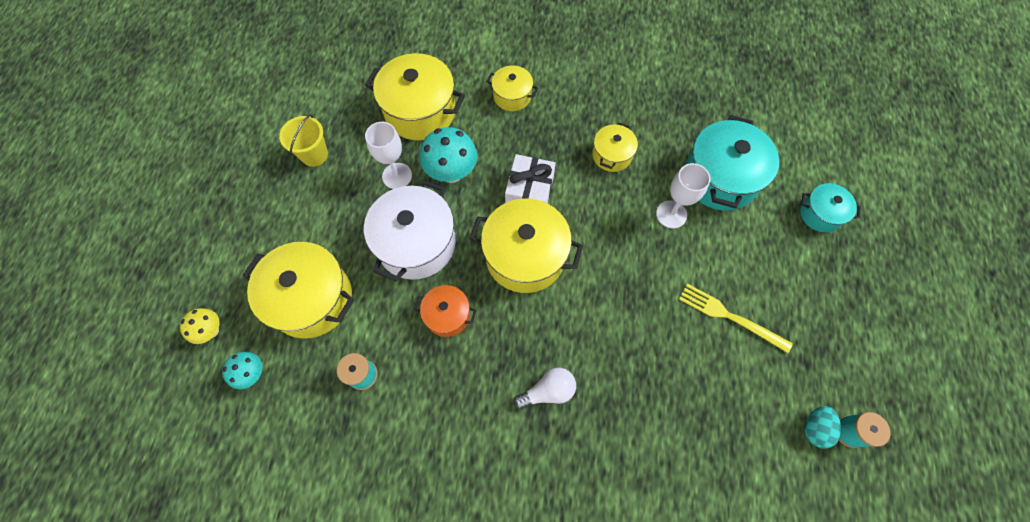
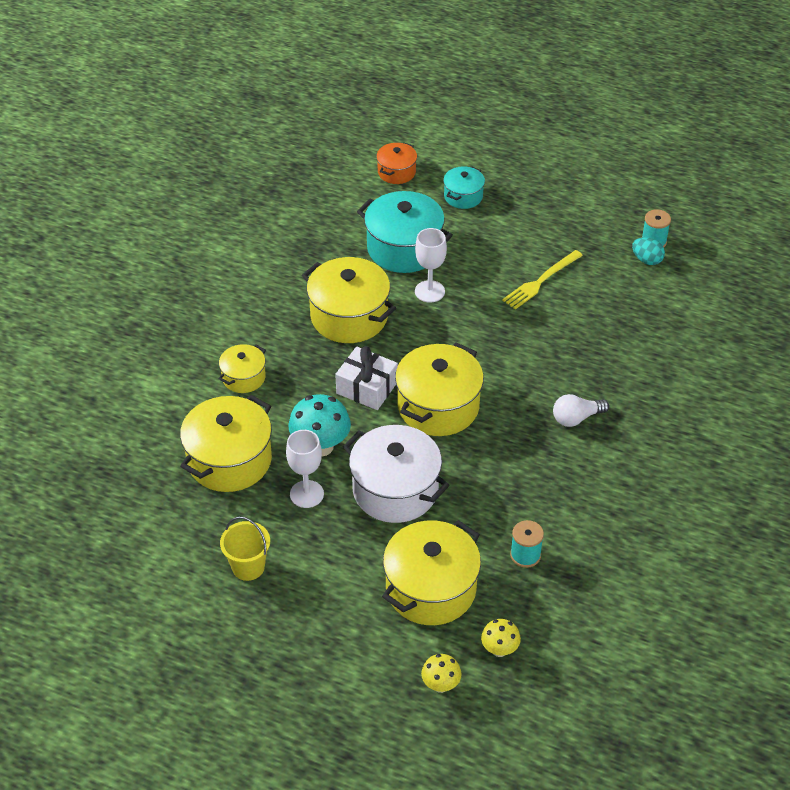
camera: 75 degrees left, 20 degrees down
turquoise mushroom [222,352,262,389] -> yellow mushroom [481,619,521,657]
orange pot [414,285,477,337] -> orange pot moved to [376,142,417,184]
white light bulb [513,368,576,409] -> white light bulb turned 105 degrees counterclockwise [553,394,609,427]
yellow pot [592,122,638,172] -> yellow pot [302,257,396,343], size x1.85

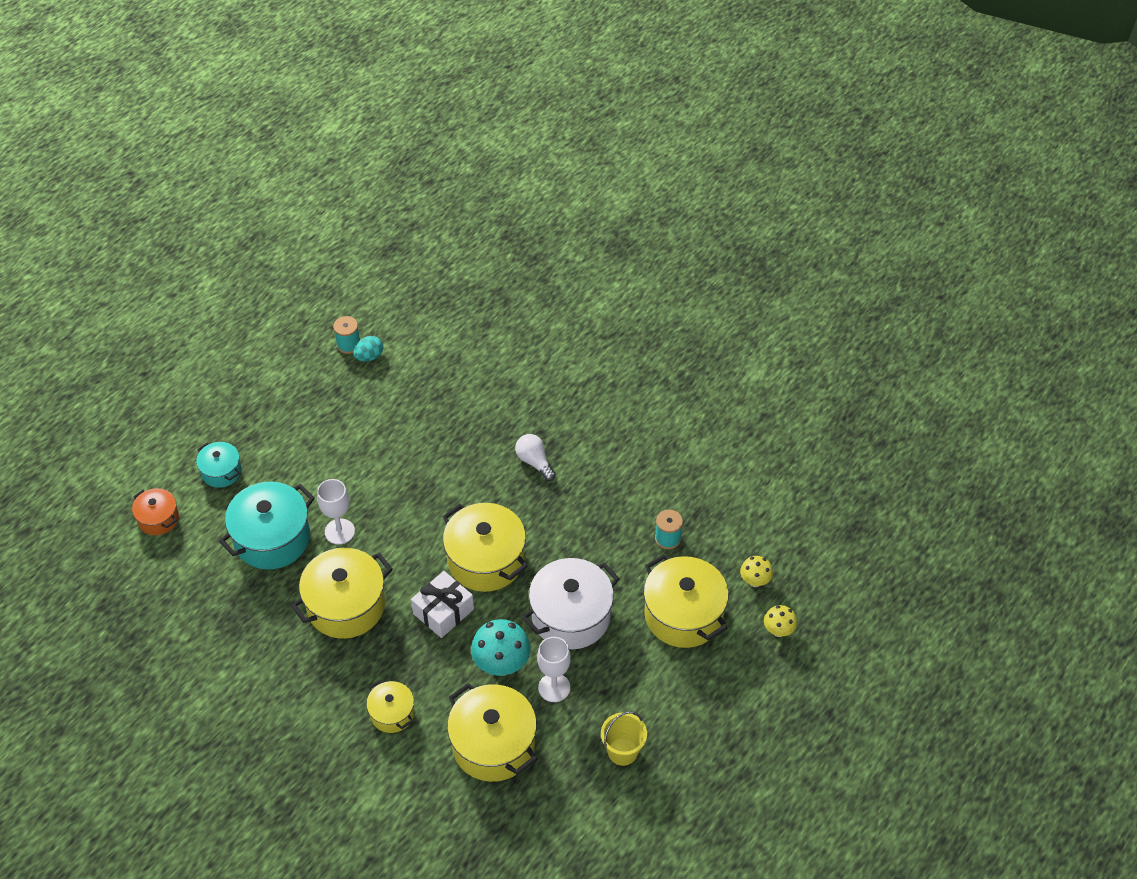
camera: 75 degrees left, 5 degrees up
yellow fork [502,250,583,309] -> none
white light bulb [553,394,609,427] -> white light bulb turned 150 degrees clockwise [515,434,556,481]

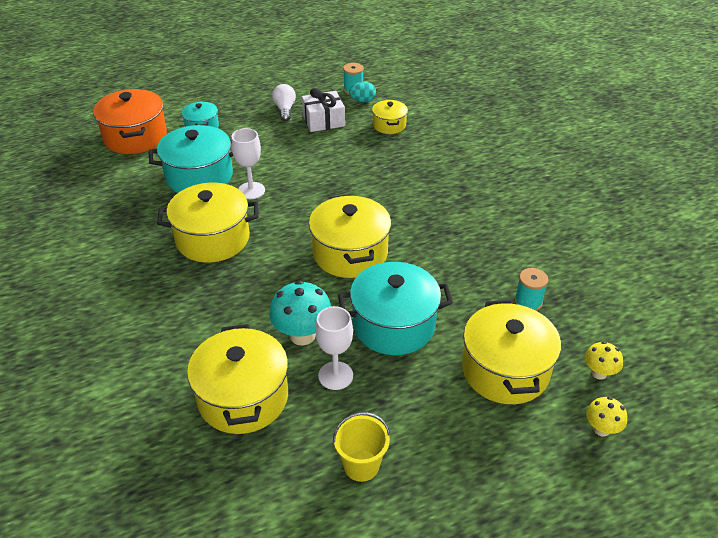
camera: 30 degrees right, 10 degrees down
orange pot [132,488,179,535] -> orange pot [93,89,167,154], size x1.85
yellow pot [366,680,414,733] -> yellow pot moved to [372,100,408,134]
white gift [411,571,474,638] -> white gift moved to [302,88,345,132]
white light bulb [515,434,556,481] -> white light bulb moved to [272,84,296,122]
white pot [522,558,620,649] -> turquoise pot [338,262,453,355]

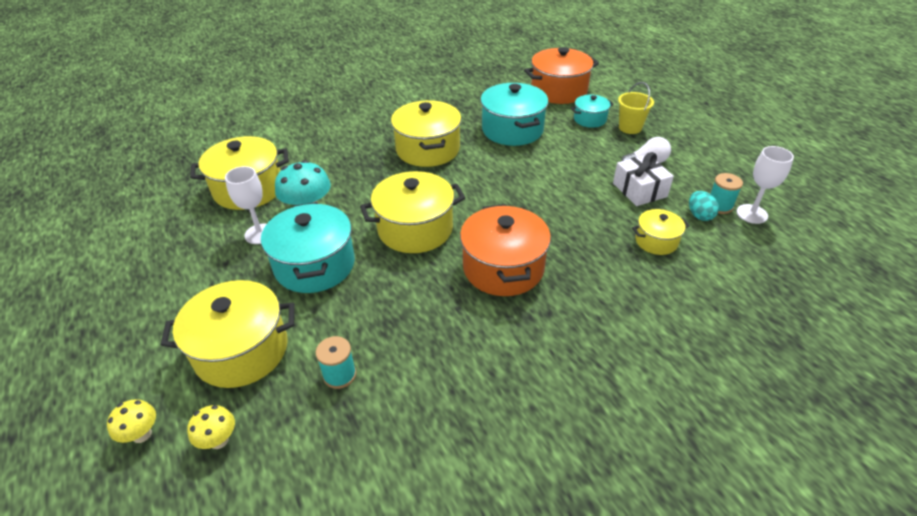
camera: 85 degrees right, 0 degrees up
white goblet [231,128,265,199] -> white goblet moved to [736,146,794,224]
yellow bucket [333,412,390,482] -> yellow bucket moved to [618,82,654,134]
none -> orange pot [460,204,551,296]

